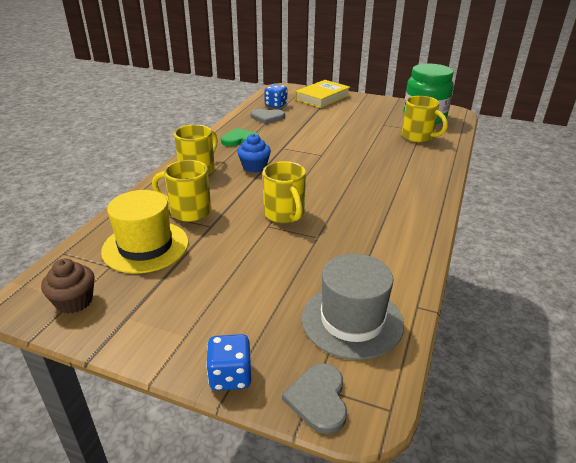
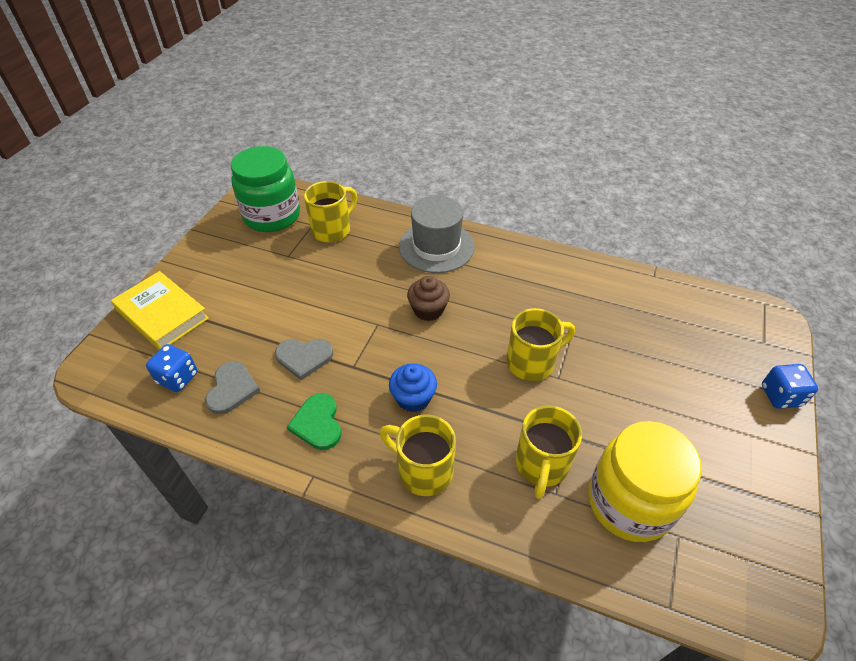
camera: 90 degrees left, 15 degrees up
brown cupcake [41,258,94,314] -> brown cupcake moved to [407,276,450,321]
yellow hat [101,190,189,273] -> yellow jar [588,421,702,542]
grey heart [282,363,347,434] -> grey heart moved to [275,339,333,380]
grey hat [302,253,404,360] -> grey hat moved to [399,196,474,273]

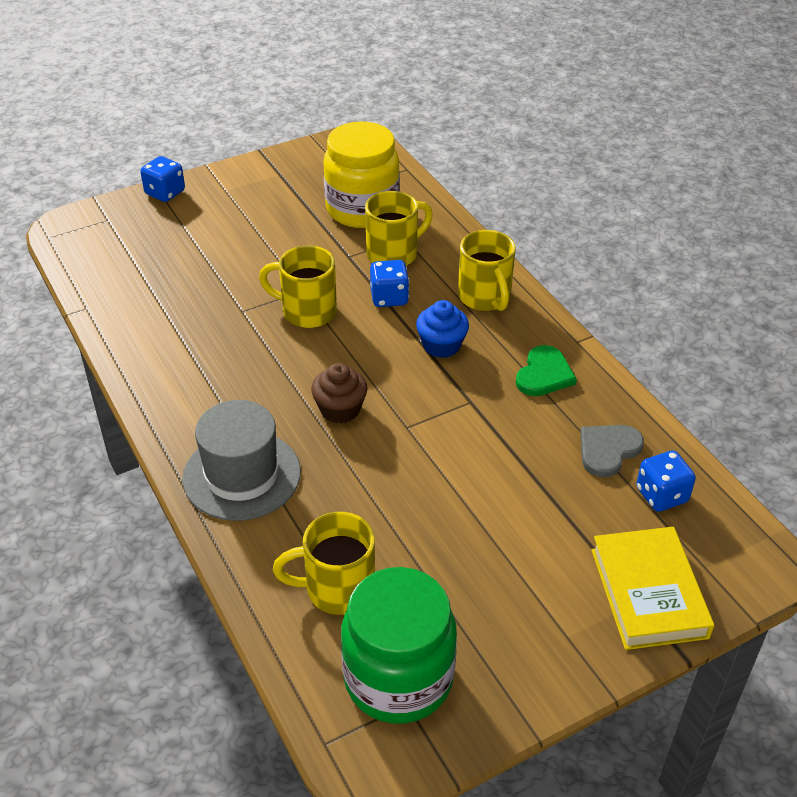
camera: 140 degrees left, 5 degrees down
grey heart [275,339,333,380] -> none
none -> blue dice [370,260,409,307]

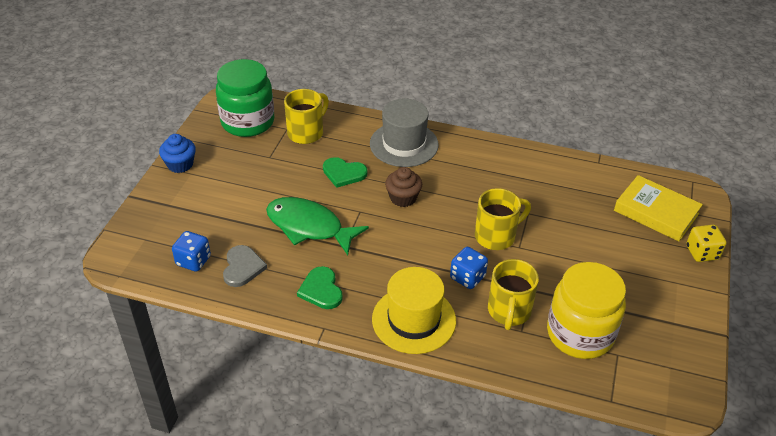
camera: 135 degrees right, 0 degrees up
blue dice [140,156,185,202] -> yellow dice [686,225,726,262]
blue cupcake [416,300,469,358] -> blue cupcake moved to [159,134,196,173]
yellow mug [458,230,516,311] -> yellow hat [372,267,456,354]
yellow book [591,527,714,650] -> yellow book moved to [614,175,703,241]
none -> green fish [266,197,369,255]
none -> green heart [323,157,368,188]

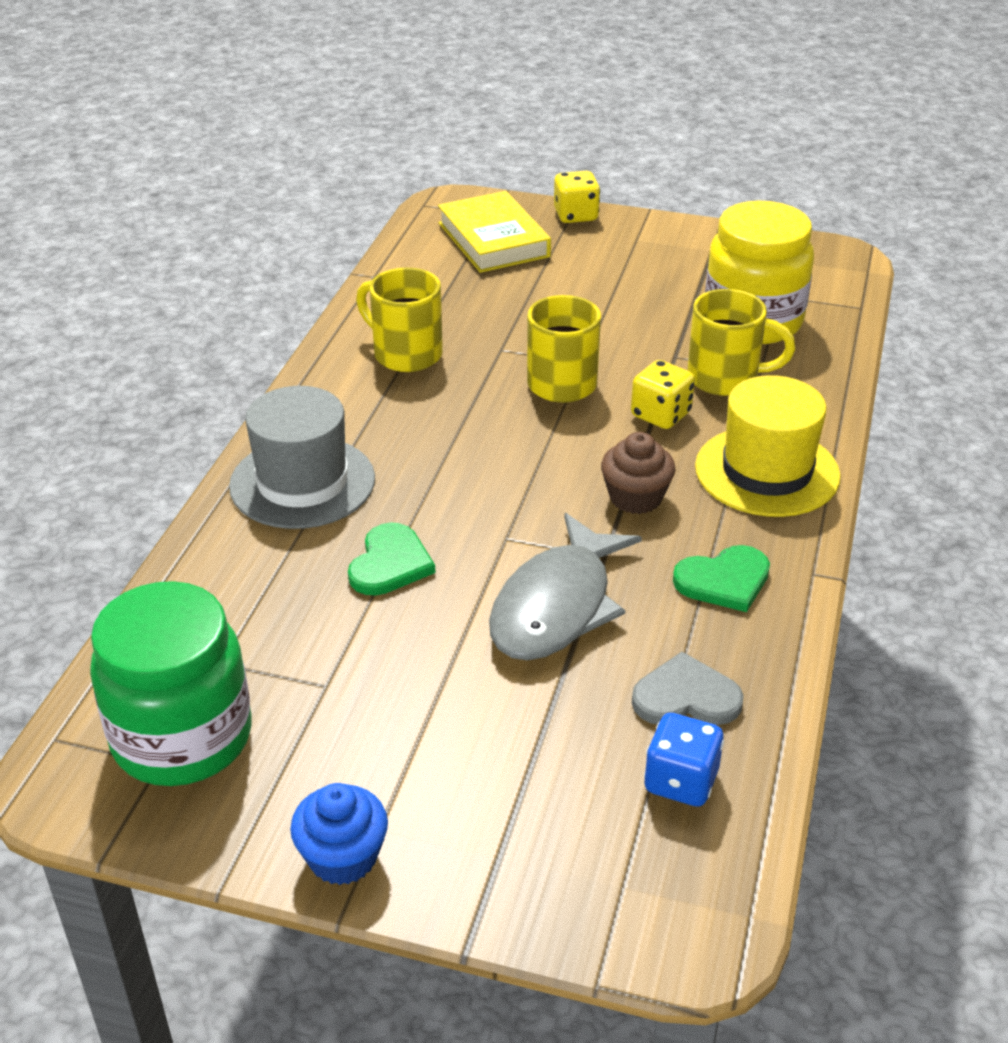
camera: 90 degrees left, 5 degrees down
green fish [266,197,369,255] -> grey fish [489,513,642,661]
yellow mug [284,89,329,144] -> yellow mug moved to [356,268,443,372]
brown cupcake [385,167,422,207] -> brown cupcake moved to [601,432,675,514]
blue dice [450,247,488,289] -> yellow dice [631,360,695,429]
yellow book [614,175,703,241] -> yellow book turned 60 degrees counterclockwise [438,191,551,273]

